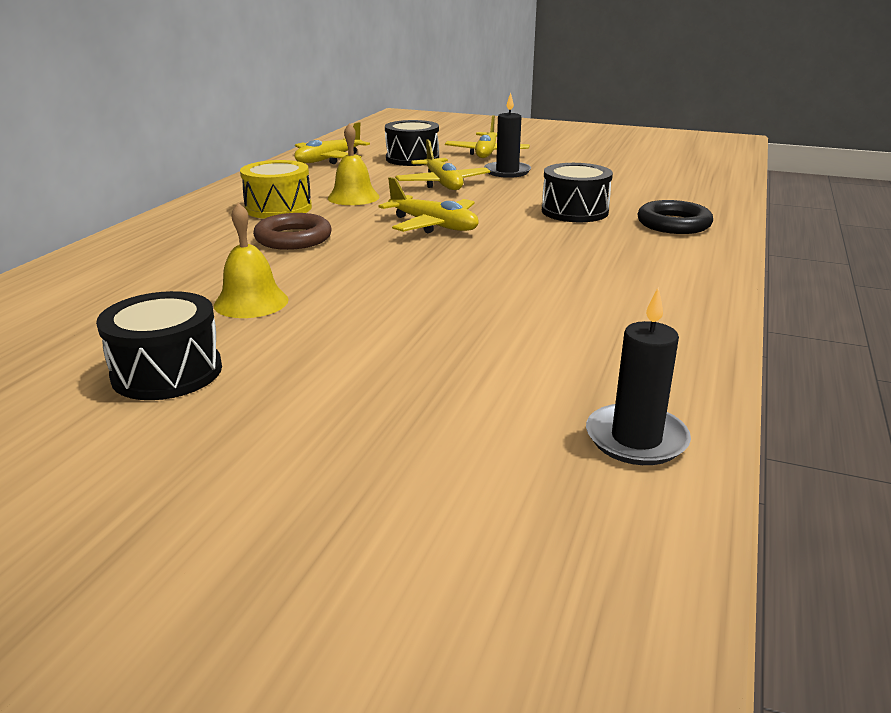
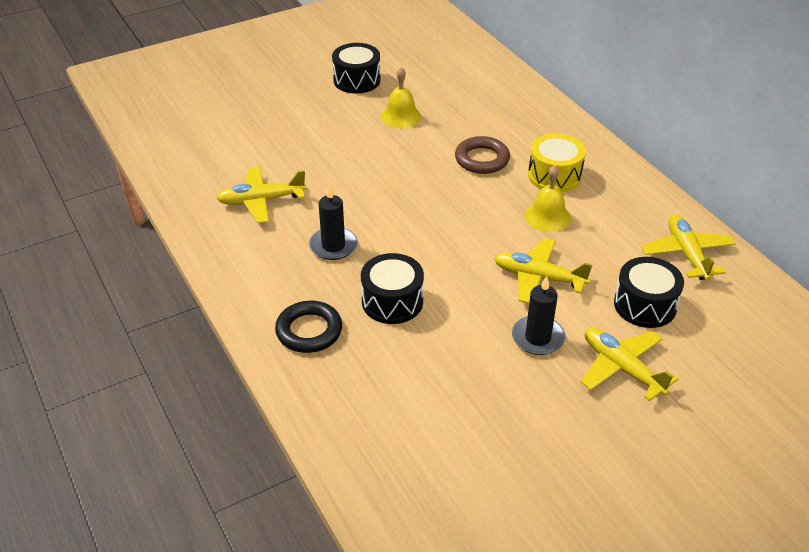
camera: 130 degrees right, 15 degrees up
yellow plane [378,177,479,233] -> yellow plane moved to [217,166,307,223]
black candle [586,287,691,465] -> black candle moved to [309,184,357,260]

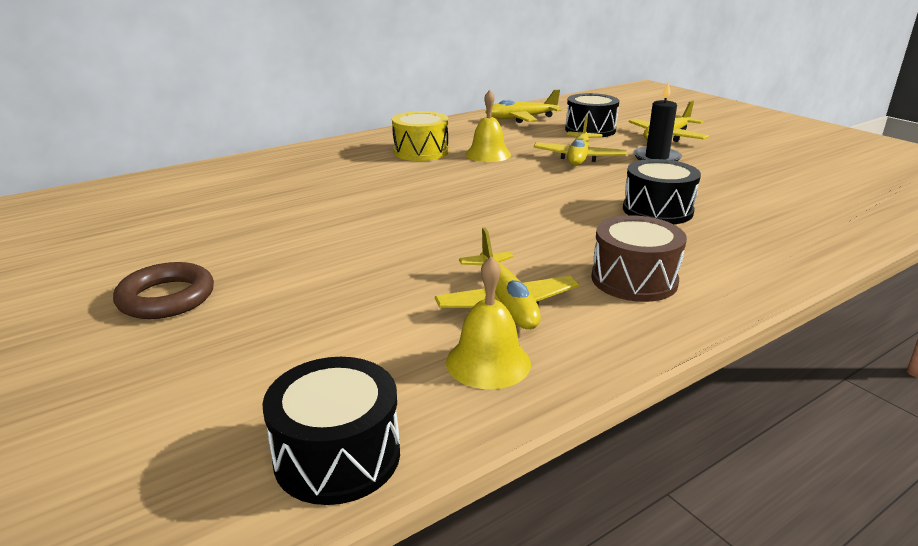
camera: 95 degrees left, 15 degrees down
black ring [275,301,342,353] -> none
black candle [309,184,357,260] -> none
black drum [332,43,380,94] -> black drum moved to [262,357,400,505]
yellow bell [381,67,422,129] -> yellow bell moved to [446,256,531,389]
brown ring [455,136,510,174] -> brown ring moved to [113,262,214,319]
none -> brown drum [591,215,687,302]

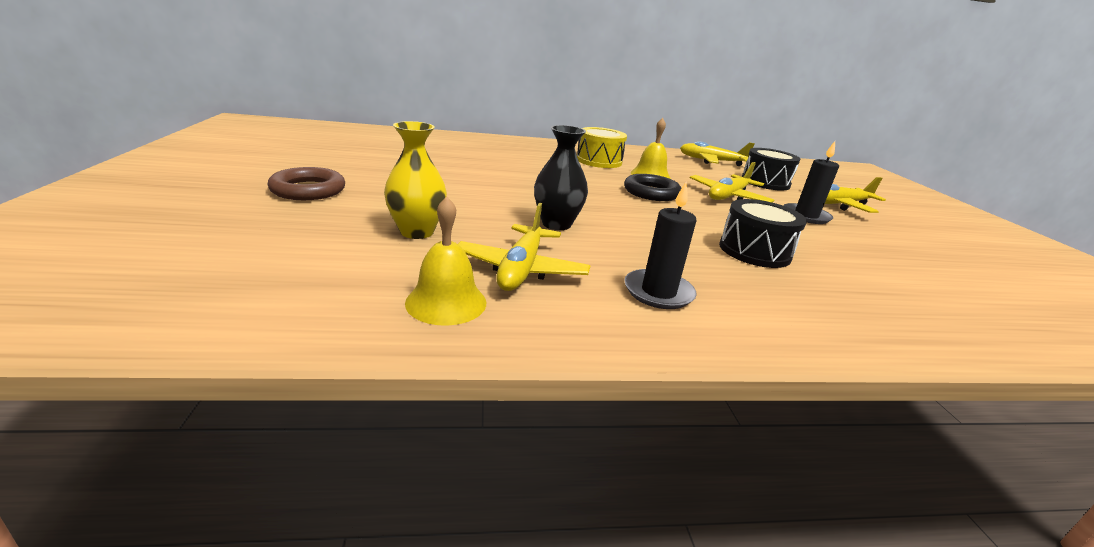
camera: 25 degrees right, 0 degrees up
black drum [262,357,400,505] -> none
brown drum [591,215,687,302] -> black candle [624,182,697,309]
none -> yellow vase [384,121,447,239]
none -> black vase [534,125,588,230]
none -> black ring [624,174,681,201]

